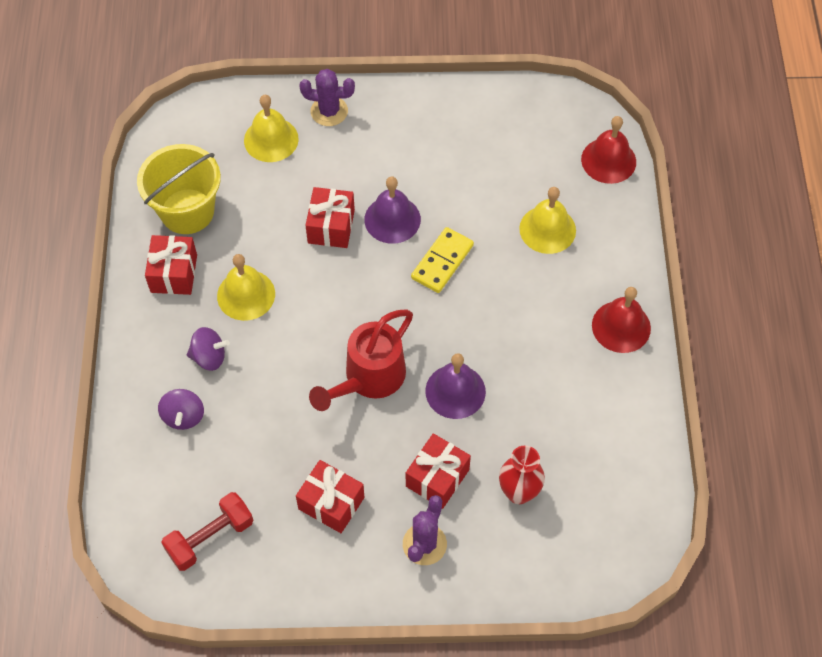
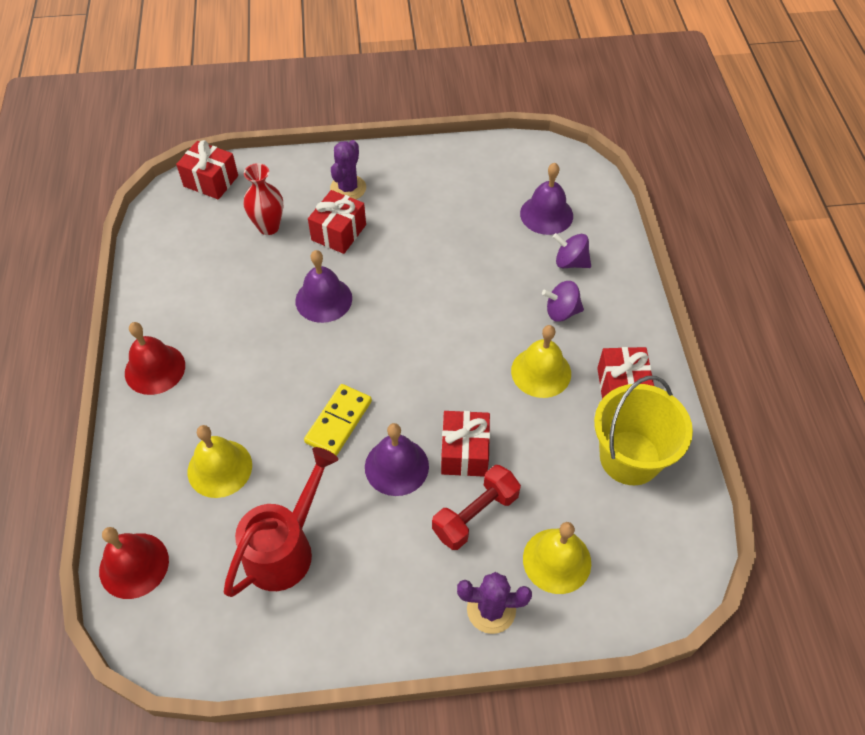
camera: 175 degrees right, 5 degrees down
purple spinning top [158,389,204,430] -> purple spinning top turned 60 degrees counterclockwise [553,233,591,268]
red dumbbell [161,492,253,571] -> red dumbbell moved to [432,465,521,550]
red gift [296,460,364,533] -> red gift moved to [176,140,238,200]
red watering can [309,309,413,411] -> red watering can moved to [224,447,339,597]
none -> purple bell [520,163,573,235]

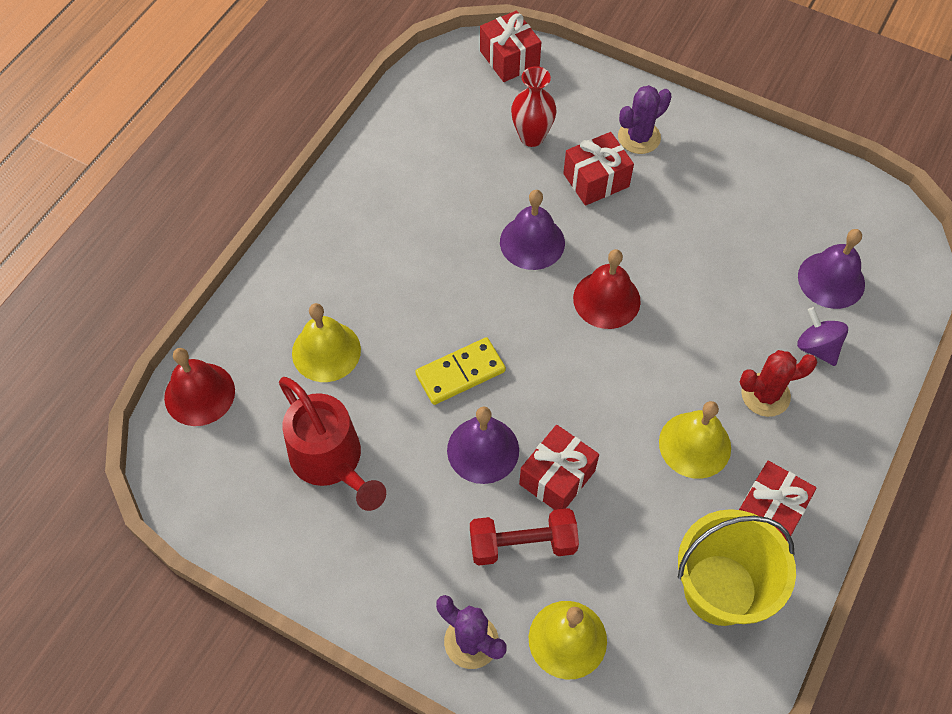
camera: 35 degrees right, 5 degrees up
red bell [125,322,185,395] -> red bell moved to [573,249,641,329]
red watering can [224,447,339,597] -> red watering can turned 75 degrees clockwise [279,377,386,511]
purple spinning top [542,281,584,322] -> red cactus [740,350,817,417]

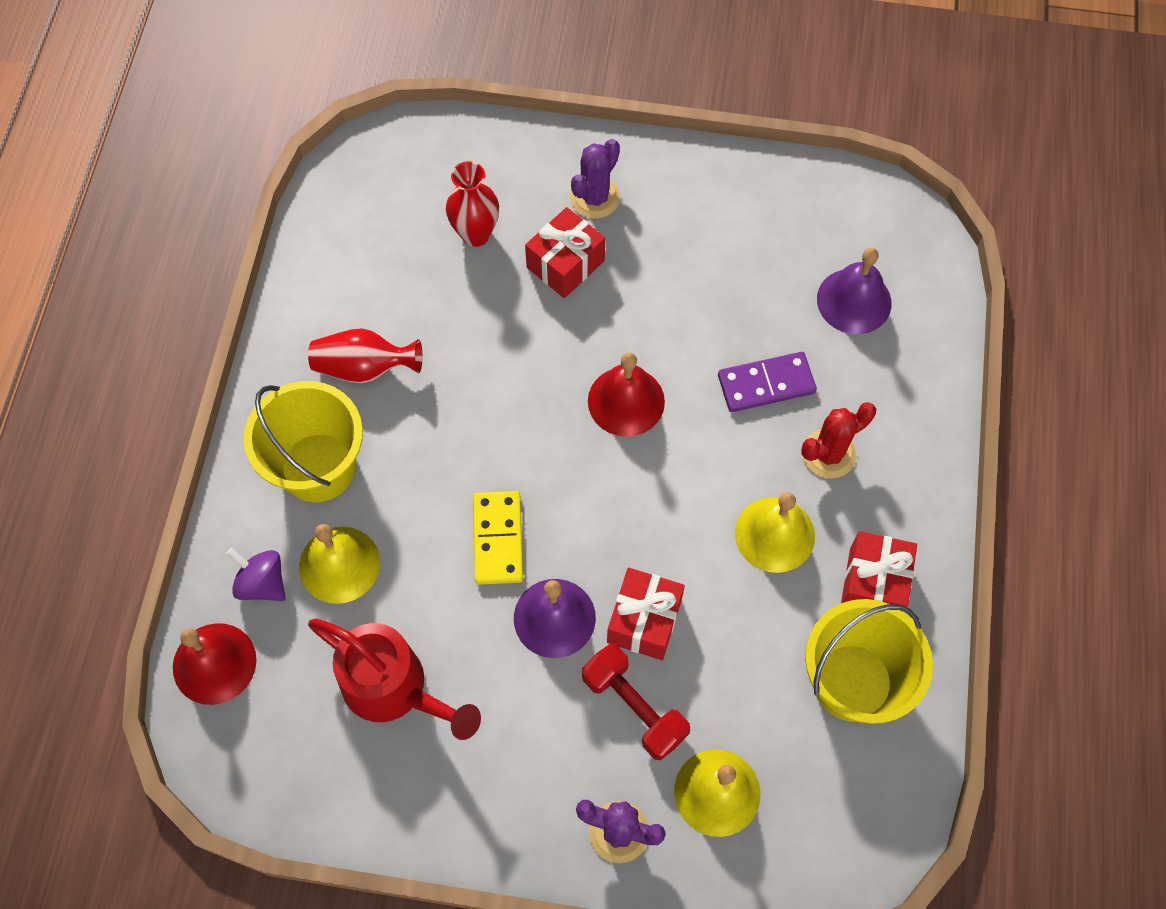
camera: 20 degrees left, 5 degrees up
yellow domino [415,337,506,405] -> yellow domino turned 45 degrees counterclockwise [473,491,523,585]
red dumbbell [470,508,579,566] -> red dumbbell turned 75 degrees clockwise [582,644,690,761]
red gift [480,11,541,82] -> none
purple bell [500,190,565,270] -> none
purple spinning top [797,307,848,366] -> purple spinning top moved to [226,548,286,601]
none -> yellow bucket [244,381,363,502]
none -> red vase [308,328,422,383]
none -> purple domino [718,352,817,412]

